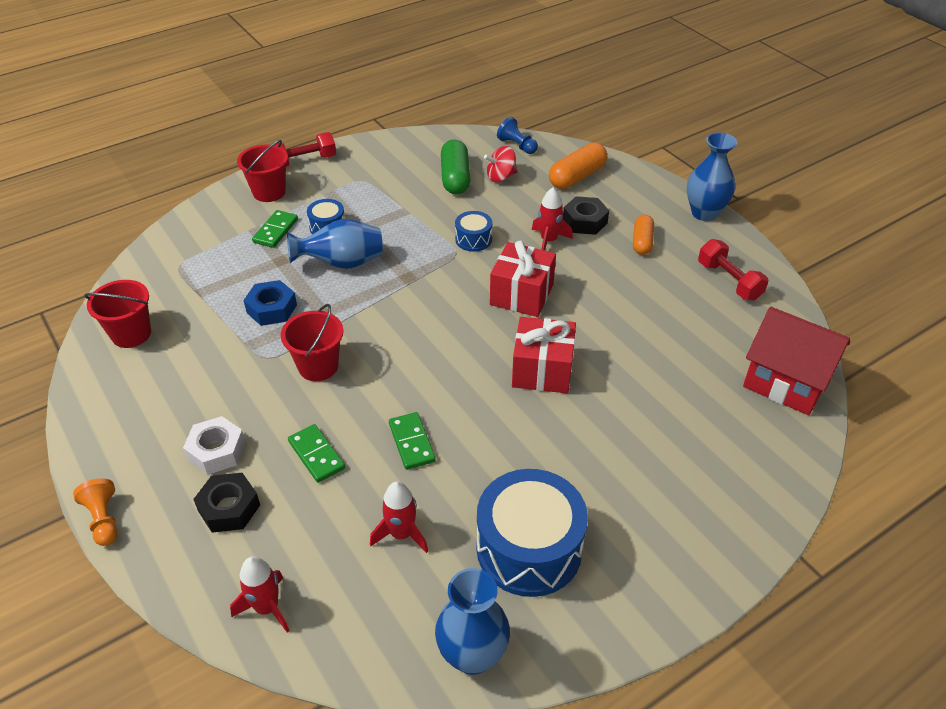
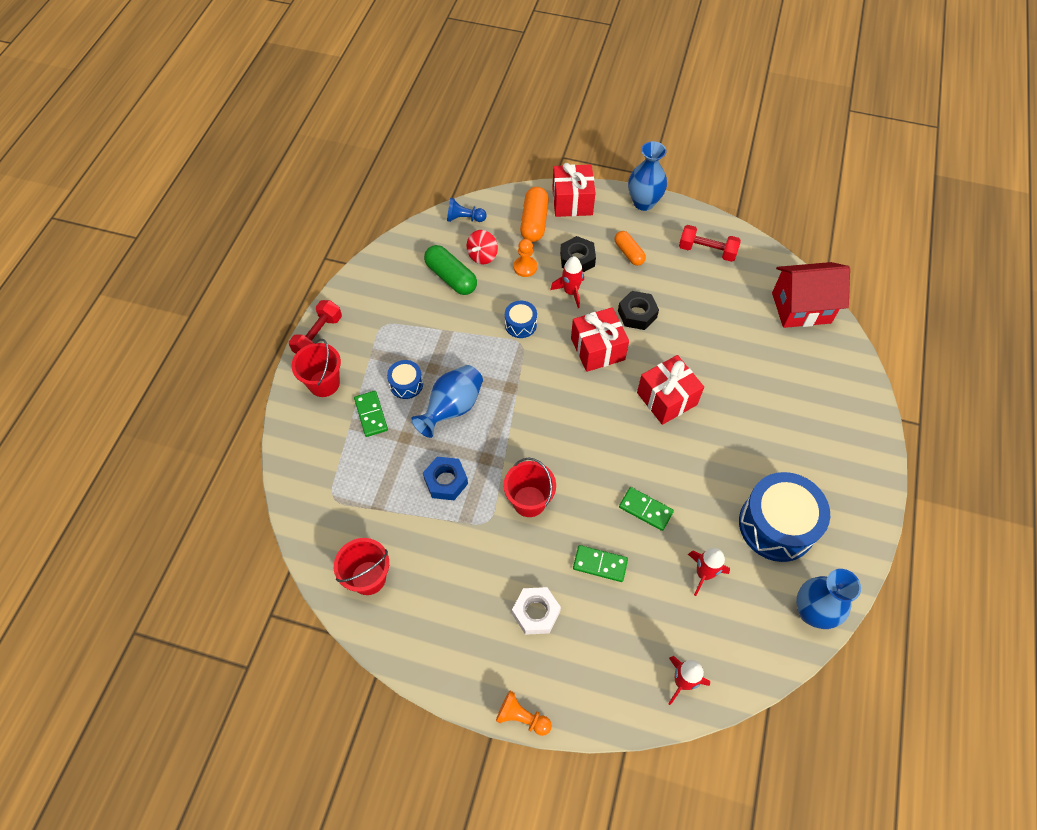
camera: 40 degrees left, 15 degrees up
black nut [193,473,260,533] -> black nut moved to [618,291,659,330]
none -> orange pawn [514,239,537,277]
none -> red gift [552,163,595,217]

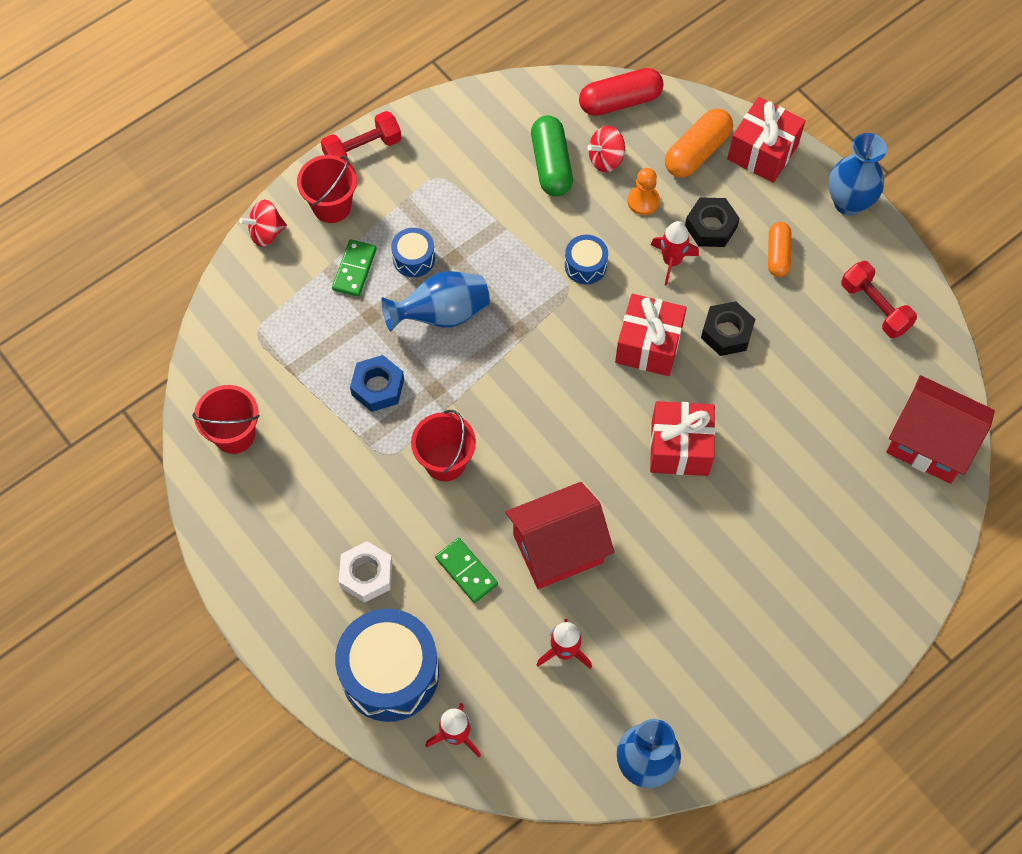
camera: 35 degrees right, 5 degrees up
blue pawn [447,198,487,222] -> red capsule [579,68,663,116]
orange pawn [496,691,552,736] -> none
green domino [619,487,674,531] -> red house [506,482,614,589]
blue drum [739,472,830,562] -> blue drum moved to [335,609,439,722]
none -> red spinning top [239,200,287,247]

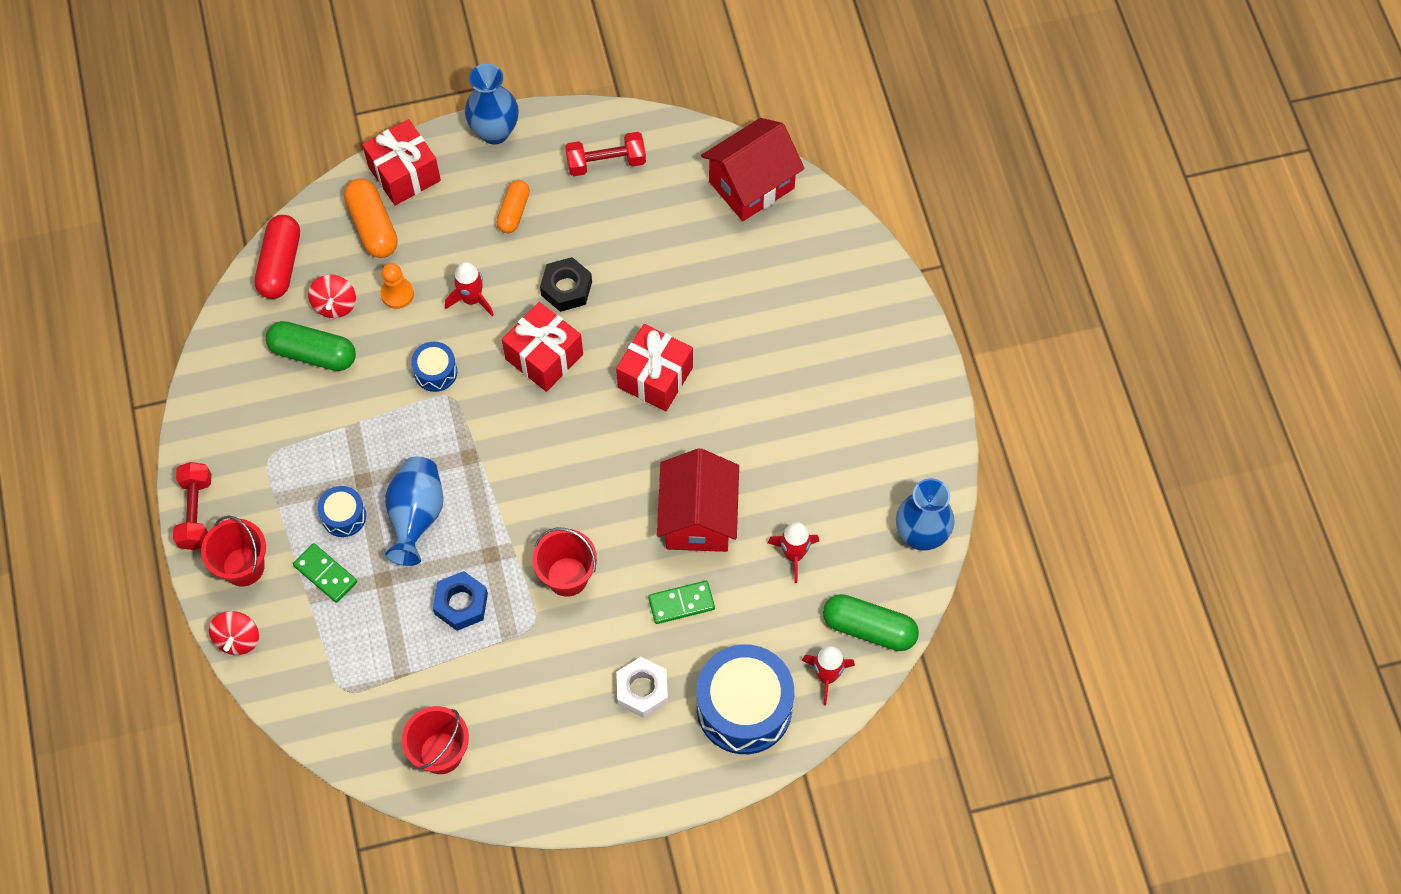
camera: 65 degrees left, 0 degrees up
black nut [685,197,740,247] -> none
orange capsule [768,222,791,277] -> orange capsule turned 75 degrees clockwise [496,180,530,233]
none -> green capsule [823,594,919,651]

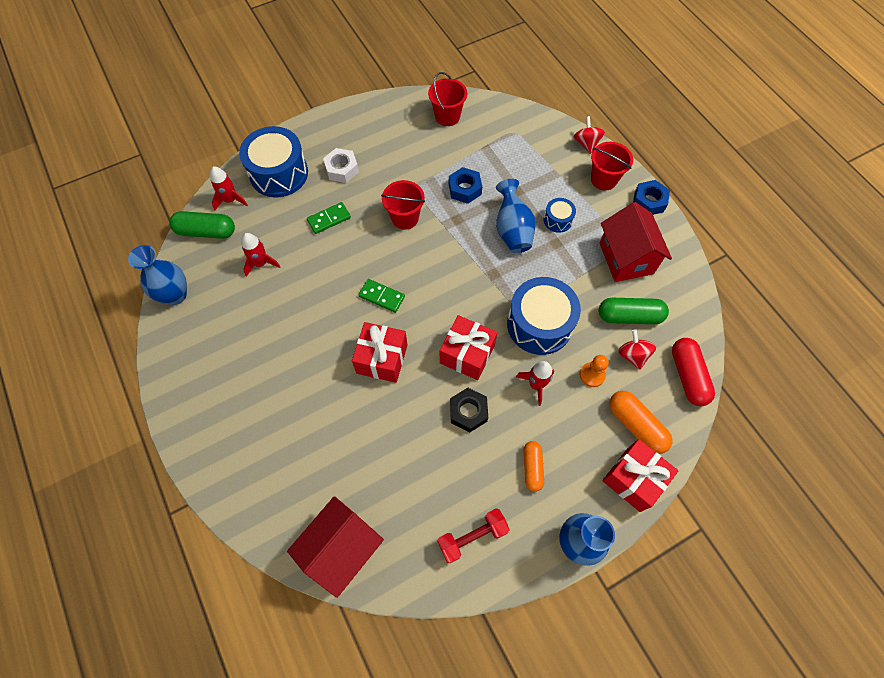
camera: 165 degrees right, 0 degrees up
red dumbbell [173,462,211,550] -> blue nut [633,180,670,215]
green domino [293,543,357,603] -> green domino moved to [359,279,405,313]
blue drum [411,342,457,392] -> blue drum [507,277,581,355], size x2.07
red house [657,448,739,552] -> red house moved to [600,202,672,282]

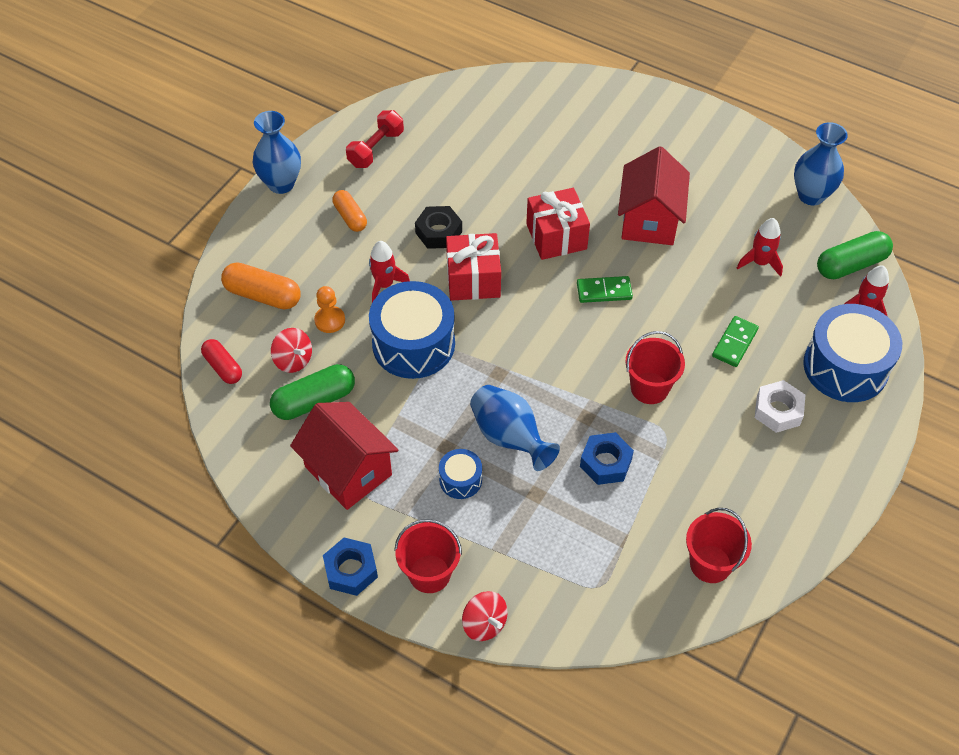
camera: 150 degrees right, 10 degrees down
red house [287,496,384,598] -> red house moved to [618,146,690,245]
red gift [602,439,678,512] -> none
red capsule [672,338,715,406] -> red capsule [201,339,242,384], size x0.66

